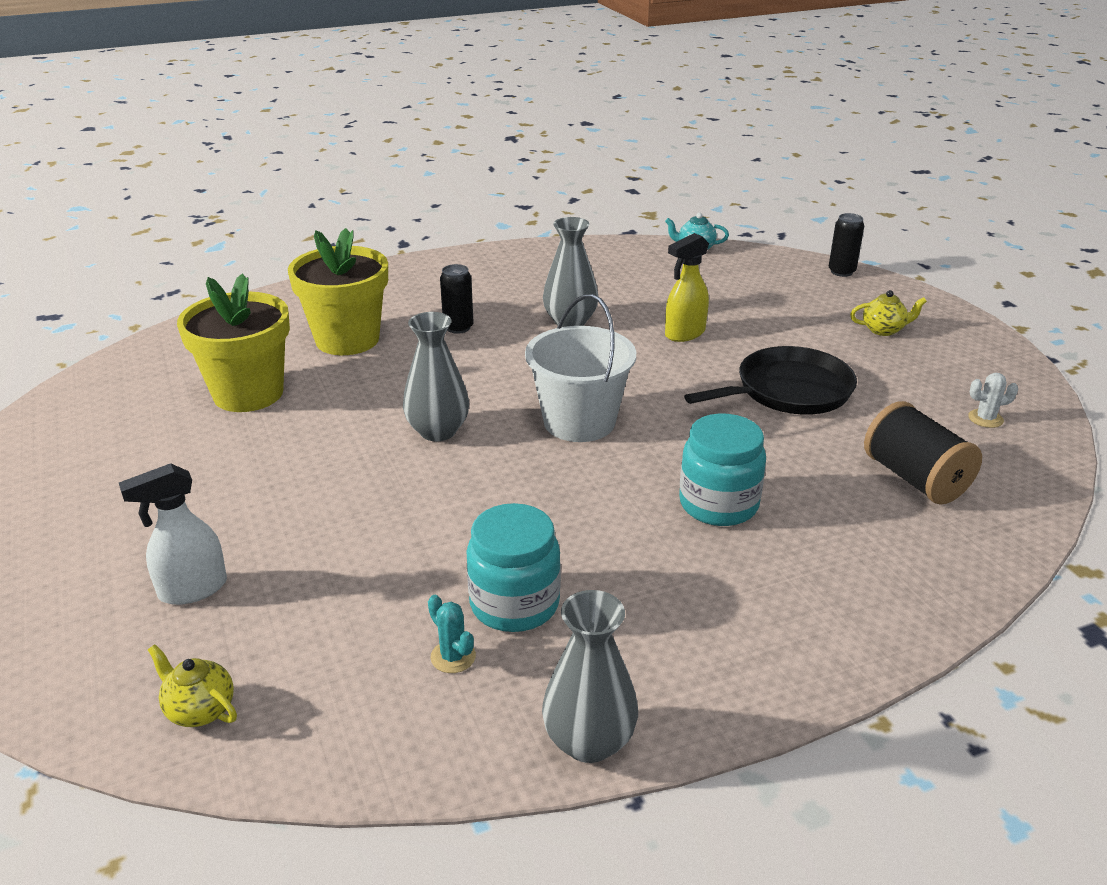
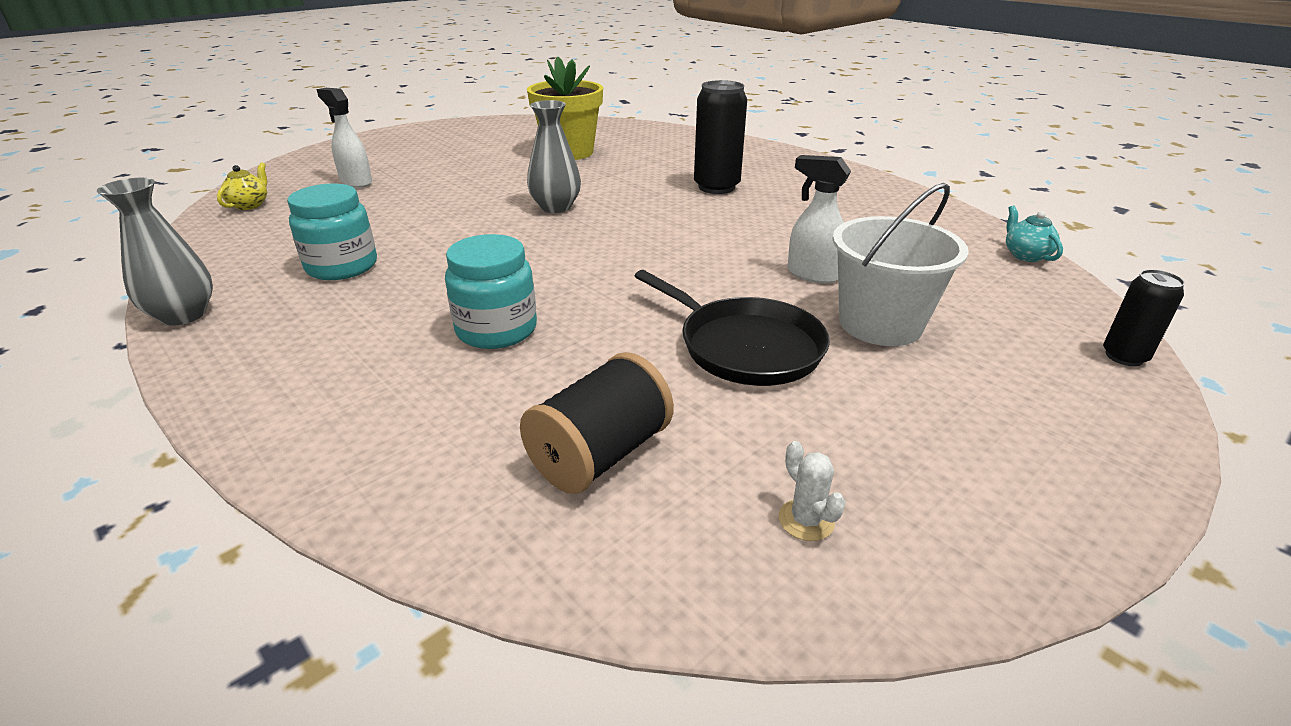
camera: 70 degrees right, 0 degrees up
yellow flower pot [288,228,388,355] -> none
turquoise cactus [428,595,476,673] -> none
black can [440,264,474,334] -> black can [694,80,747,194], size x1.74
white bucket [525,294,636,442] -> white bucket moved to [833,183,969,346]
grey vase [543,217,599,327] -> none
yellow spray bottle [665,233,709,342] -> white spray bottle [787,155,851,283]
yellow teapot [850,290,927,336] -> none

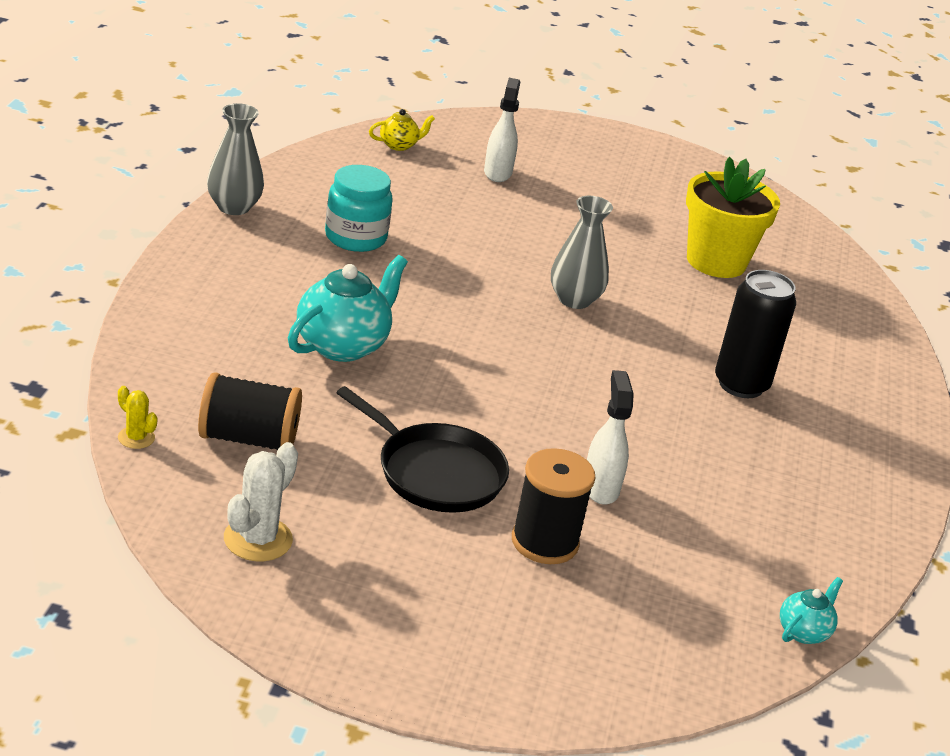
camera: 50 degrees right, 0 degrees up
turquoise jar [445,234,537,349] -> turquoise teapot [288,255,408,362]
black pan [635,270,830,386] -> black pan turned 60 degrees counterclockwise [337,386,509,513]
white cactus [779,441,846,541] -> white cactus [224,442,298,561], size x1.77
white bucket [833,183,969,346] -> black spool [512,448,595,564]
black can [1103,269,1185,366] -> none
none -> yellow cactus [118,386,158,449]

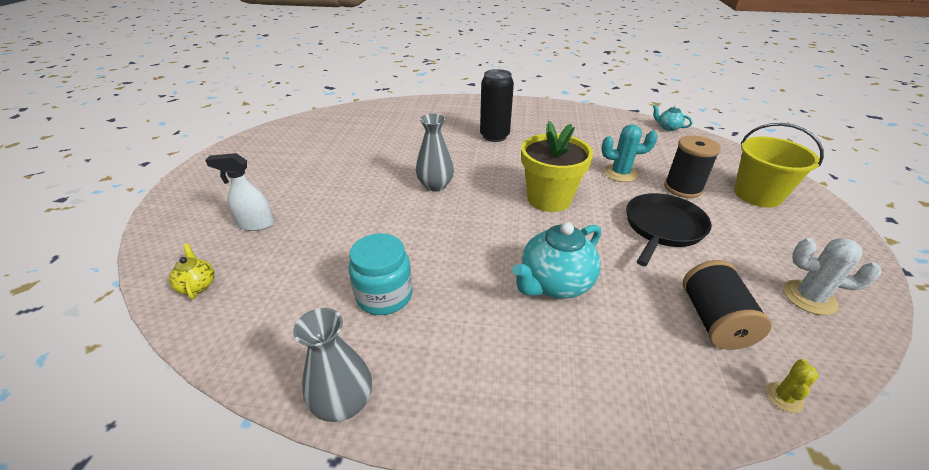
camera: 90 degrees left, 5 degrees up
turquoise teapot [288,255,408,362] -> turquoise teapot turned 75 degrees counterclockwise [513,222,601,299]
white spray bottle [587,370,634,505] -> turquoise cactus [601,124,658,182]
yellow flower pot [686,157,780,278] -> yellow flower pot moved to [521,121,593,212]
none -> yellow bucket [734,123,824,208]

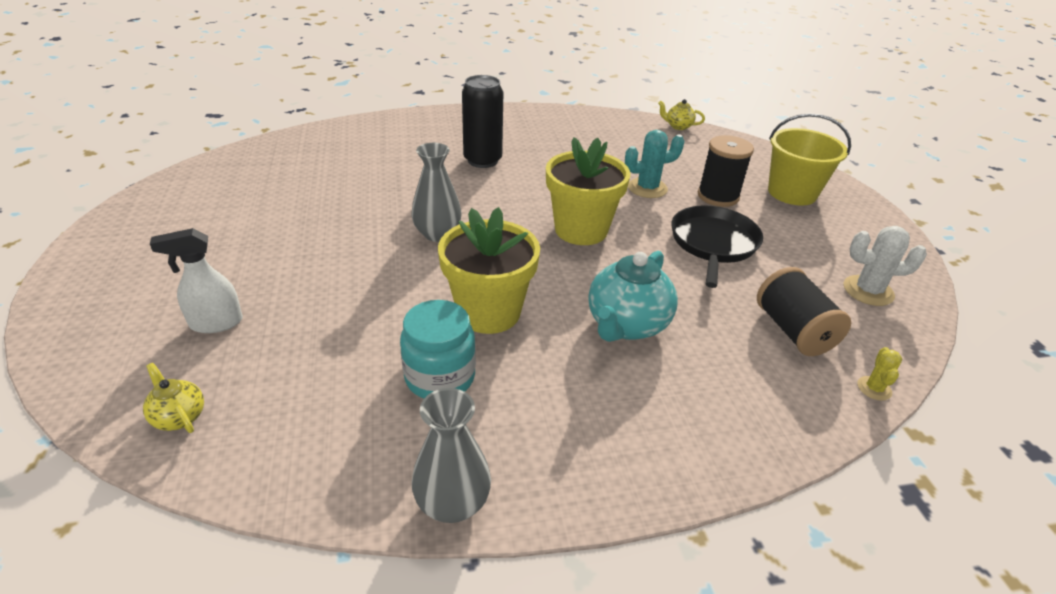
camera: 20 degrees left, 0 degrees up
turquoise teapot [653,105,693,131] -> yellow teapot [658,99,705,130]
none -> yellow flower pot [438,207,540,334]

